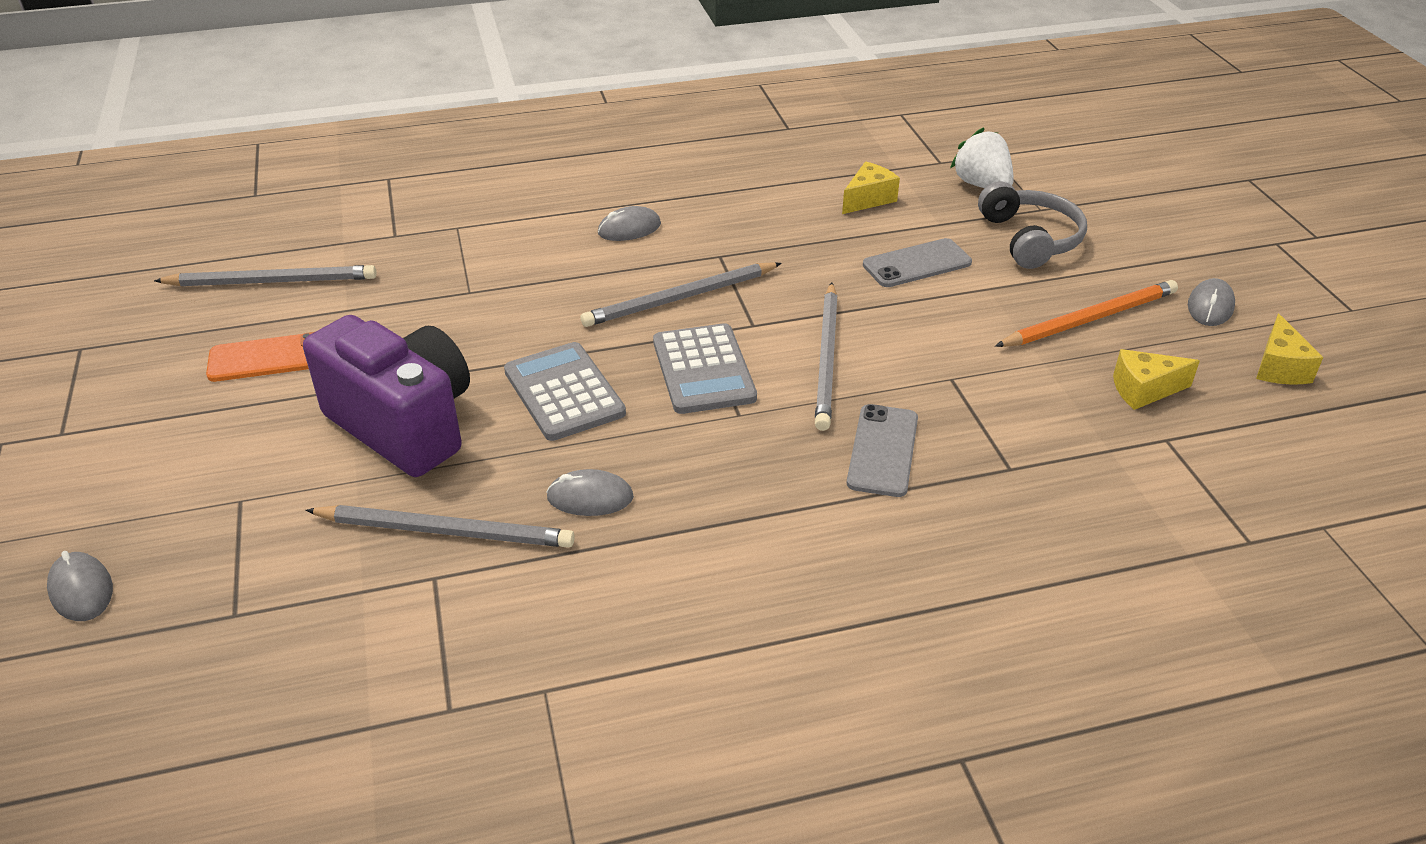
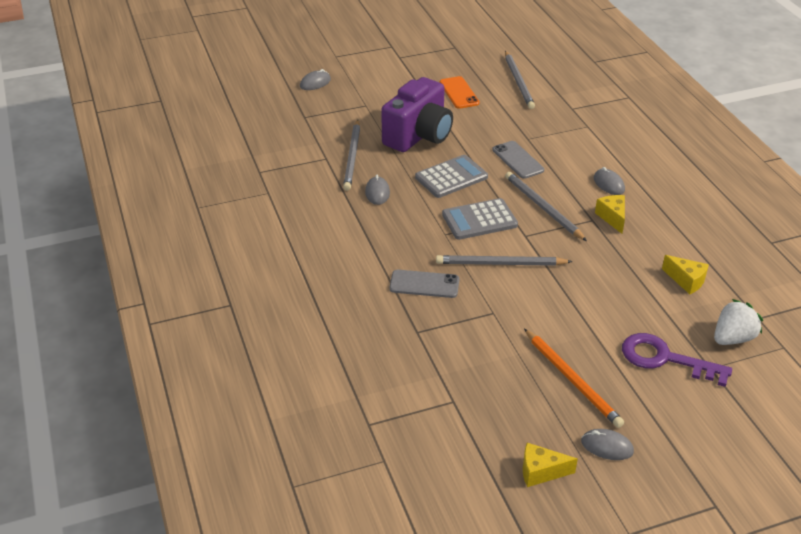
camera: 85 degrees right, 0 degrees up
grey phone [863,238,972,287] -> grey phone moved to [492,141,544,179]
grey headphones [978,182,1087,269] -> purple key [622,333,732,387]
yellow cheese [1113,349,1200,410] -> yellow cheese moved to [595,195,625,234]

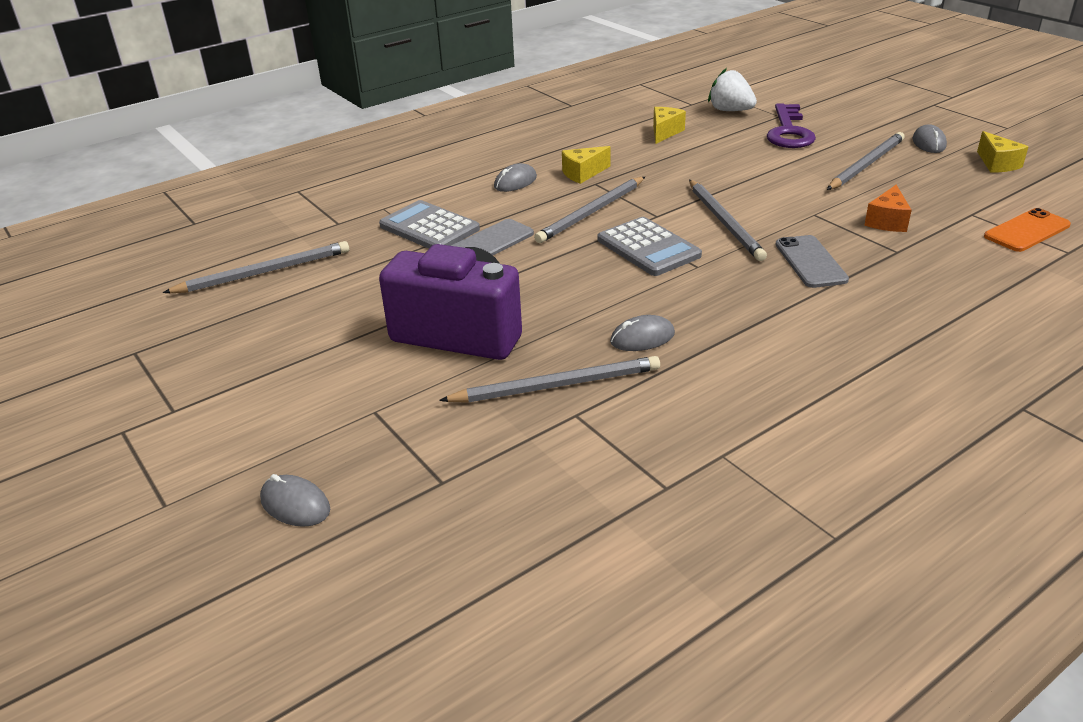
camera: 105 degrees left, 5 degrees down
grey calculator [415,155,488,198] -> grey calculator moved to [379,200,480,249]
orange phone [440,76,480,109] -> orange phone moved to [984,208,1071,252]
orange pencil [524,329,624,428] -> grey pencil [827,132,905,190]
none -> orange cheese [864,185,912,232]

